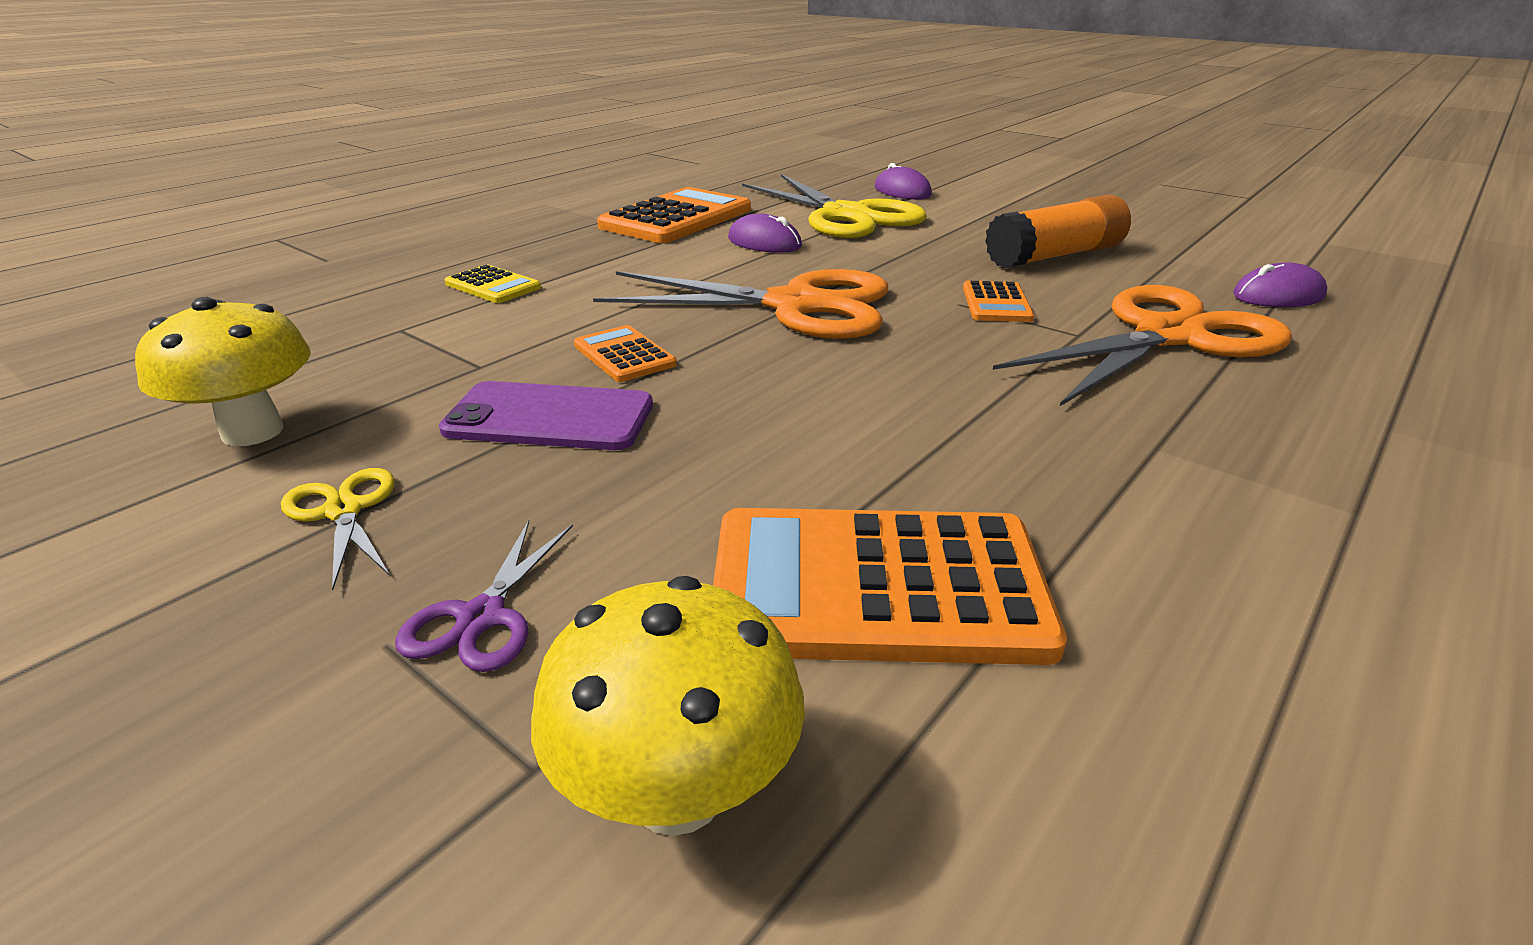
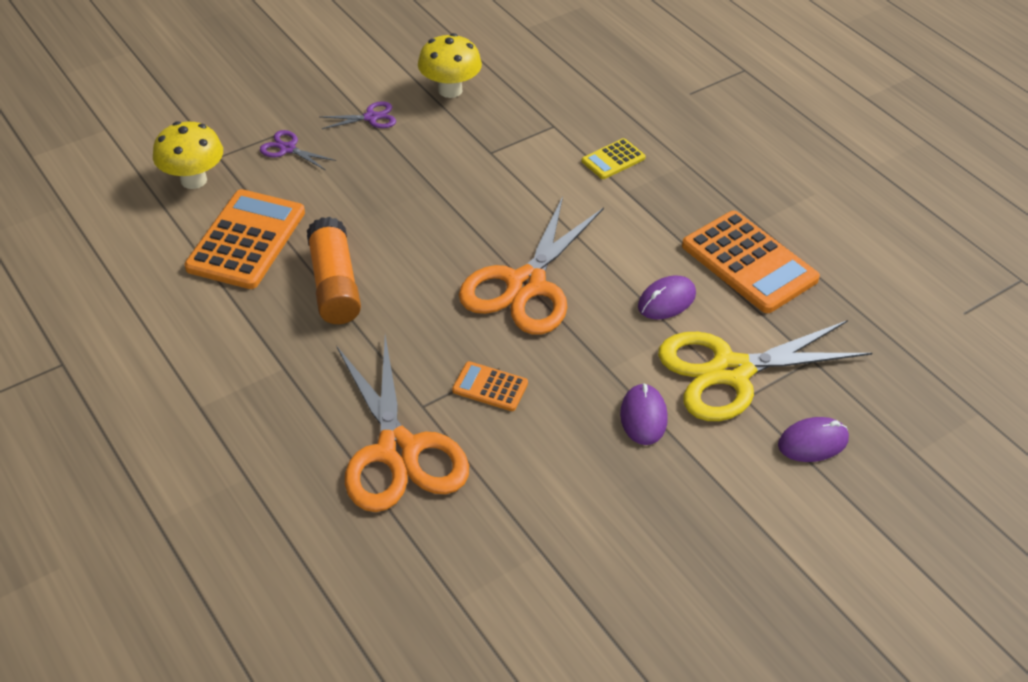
camera: 105 degrees right, 15 degrees up
yellow scissors [281,468,395,590] -> purple scissors [320,101,396,129]
purple phone [439,381,653,450] -> none
orange calculator [574,325,677,382] -> none
orange glue stick [985,194,1131,269] -> orange glue stick moved to [307,217,361,324]
purple mouse [1233,262,1327,307] -> purple mouse moved to [620,383,668,445]

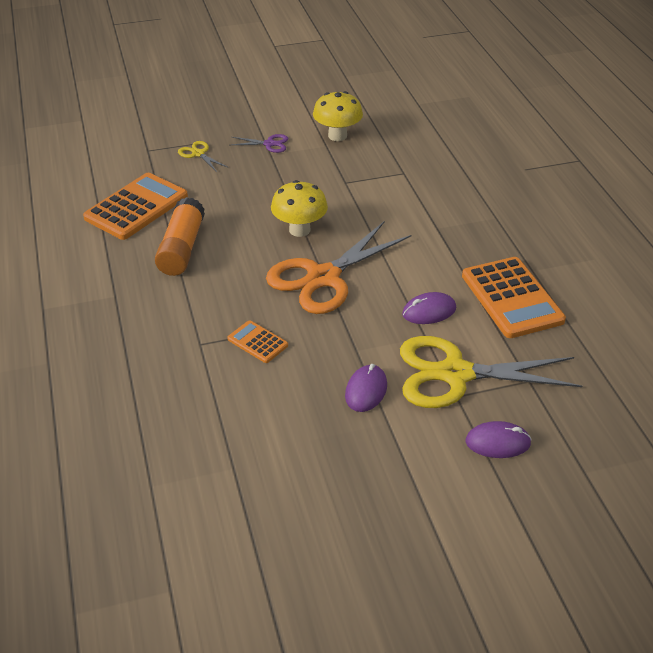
camera: 20 degrees right, 5 degrees down
yellow mushroom [153,121,223,189] -> yellow mushroom moved to [271,180,328,237]
purple scissors [260,130,337,170] -> yellow scissors [178,141,229,172]
orange scissors [337,335,469,512] -> none
yellow calculator [582,138,645,179] -> none

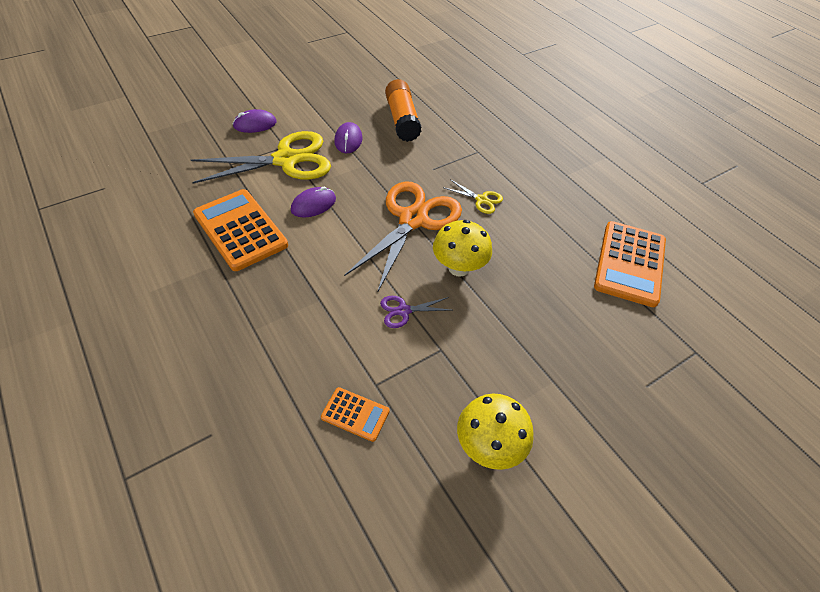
camera: 160 degrees right, 10 degrees up
orange glue stick [155,197,205,276] -> orange glue stick moved to [385,79,422,142]
yellow scissors [178,141,229,172] -> yellow scissors moved to [443,179,503,214]
orange calculator [227,320,288,363] -> orange calculator moved to [321,387,390,442]
purple scissors [232,134,288,153] -> purple scissors moved to [380,296,450,328]

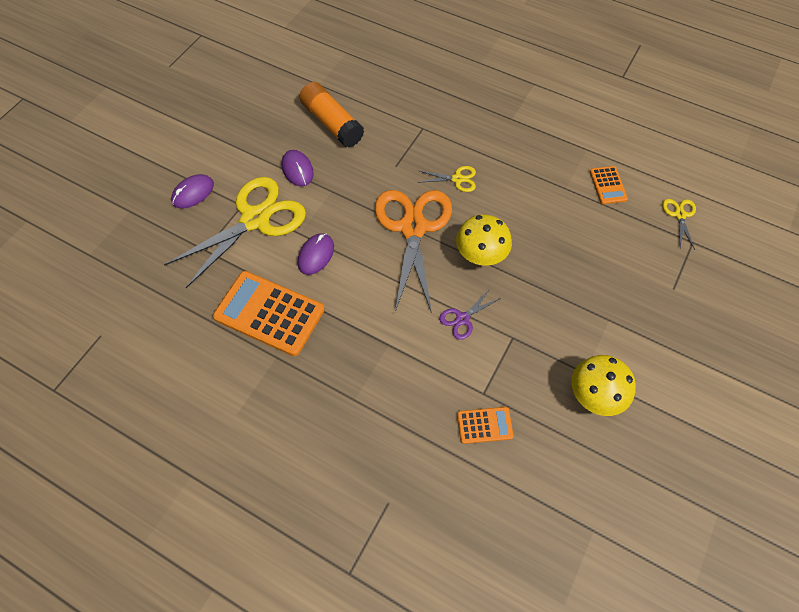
camera: 25 degrees left, 10 degrees up
orange calculator [594,221,666,307] -> orange calculator [590,166,628,204], size x0.50
none -> yellow scissors [662,199,696,250]

